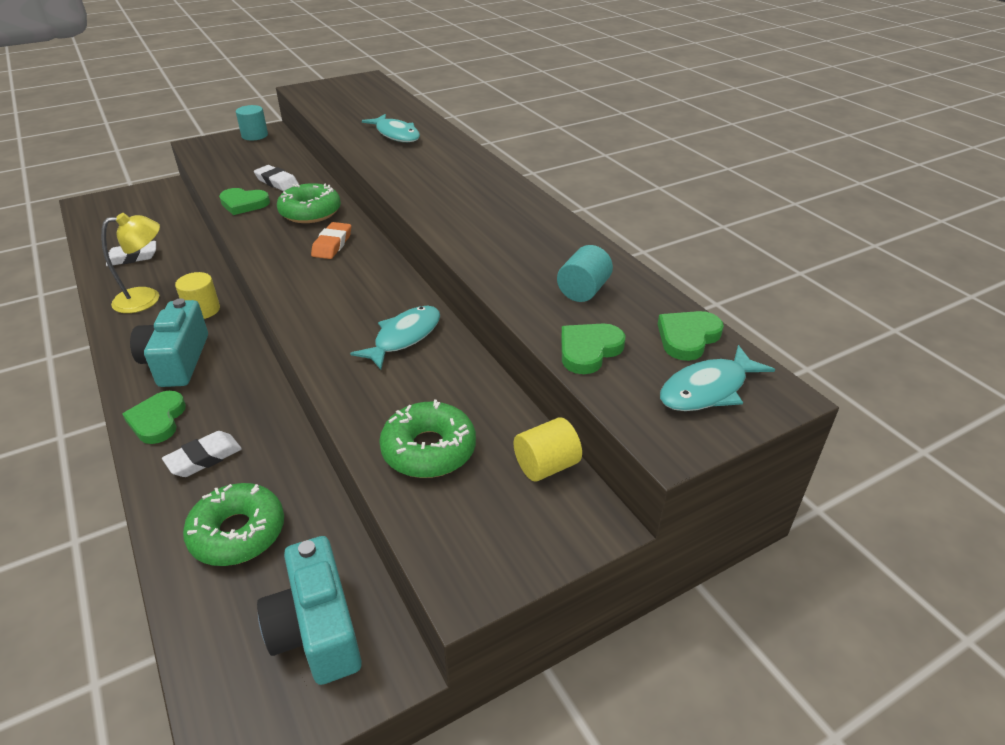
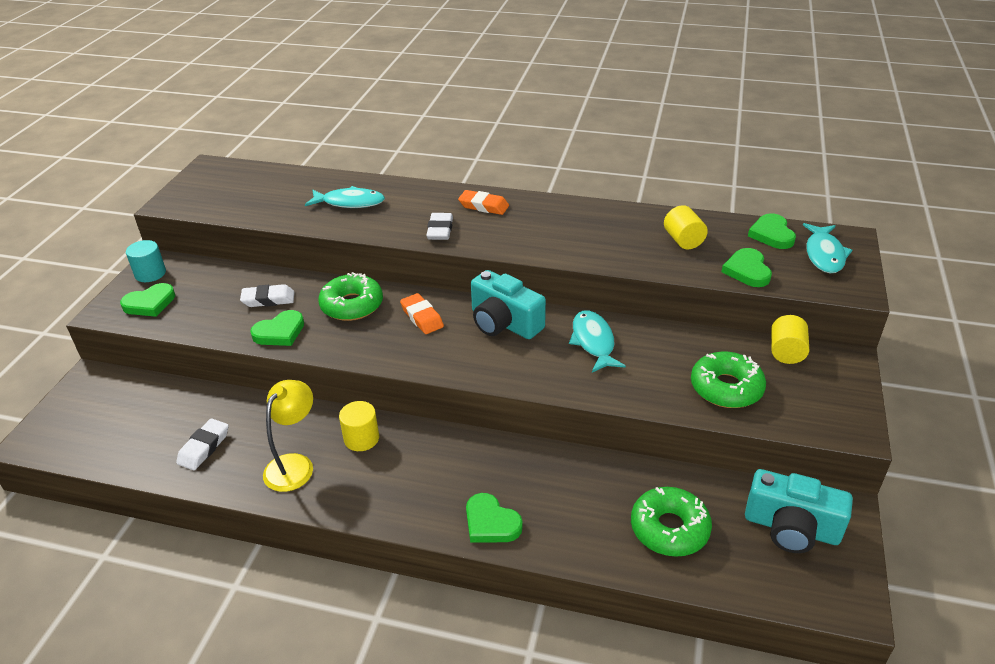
camera: 45 degrees left, 0 degrees up
turquoise camera [130,298,208,387] -> turquoise camera moved to [471,270,546,339]
white eraser [162,431,242,477] -> white eraser moved to [426,213,453,240]
turquoise cylinder [557,245,613,302] -> yellow cylinder [664,205,708,249]
none -> green heart [120,283,175,317]
none -> orange eraser [458,190,509,215]

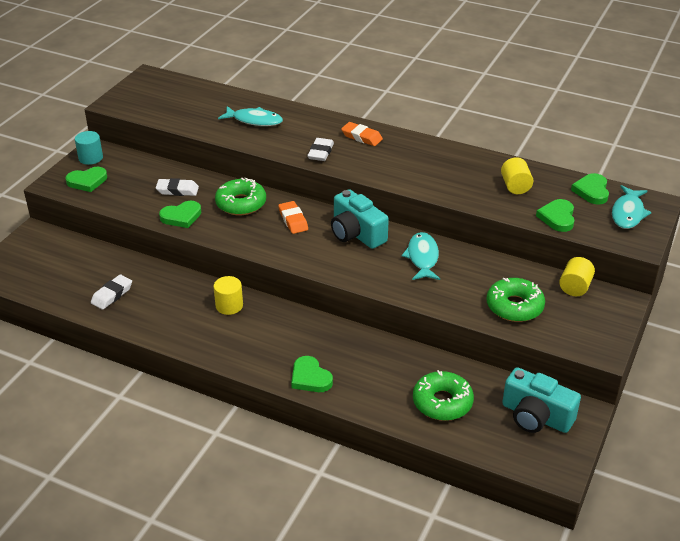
camera: 10 degrees right, 0 degrees up
yellow lamp [263,380,313,492] -> none

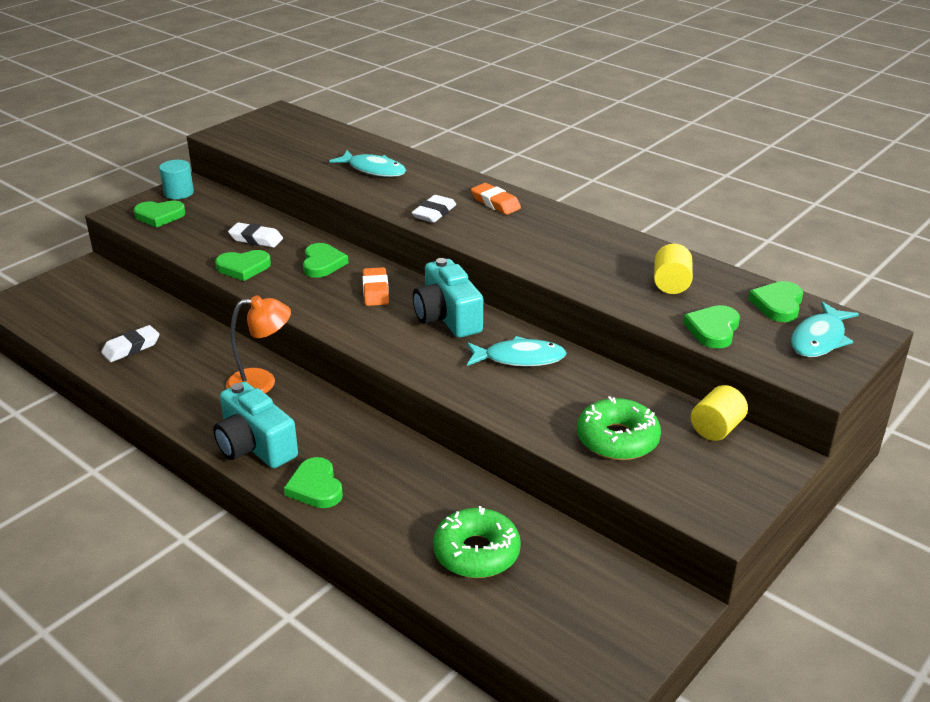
camera: 15 degrees right, 5 degrees down
yellow cylinder [214,276,243,315] -> orange lamp [226,295,291,393]
green donut [215,177,266,215] -> green heart [303,243,349,278]
turquoise fish [402,232,440,280] -> turquoise fish turned 75 degrees clockwise [467,336,567,366]
turquoise camera [502,367,581,433] -> turquoise camera moved to [213,382,298,468]

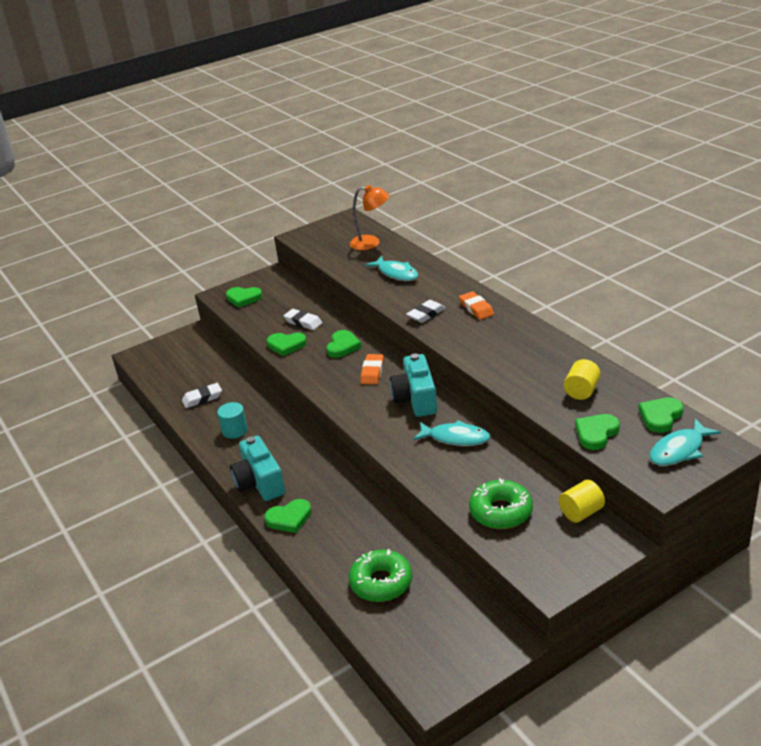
camera: 20 degrees right, 0 degrees up
turquoise cylinder [159,160,194,199] -> turquoise cylinder moved to [217,402,248,439]
orange lamp [226,295,291,393] -> orange lamp moved to [350,185,389,250]
green heart [284,457,343,508] -> green heart turned 105 degrees counterclockwise [264,499,312,533]

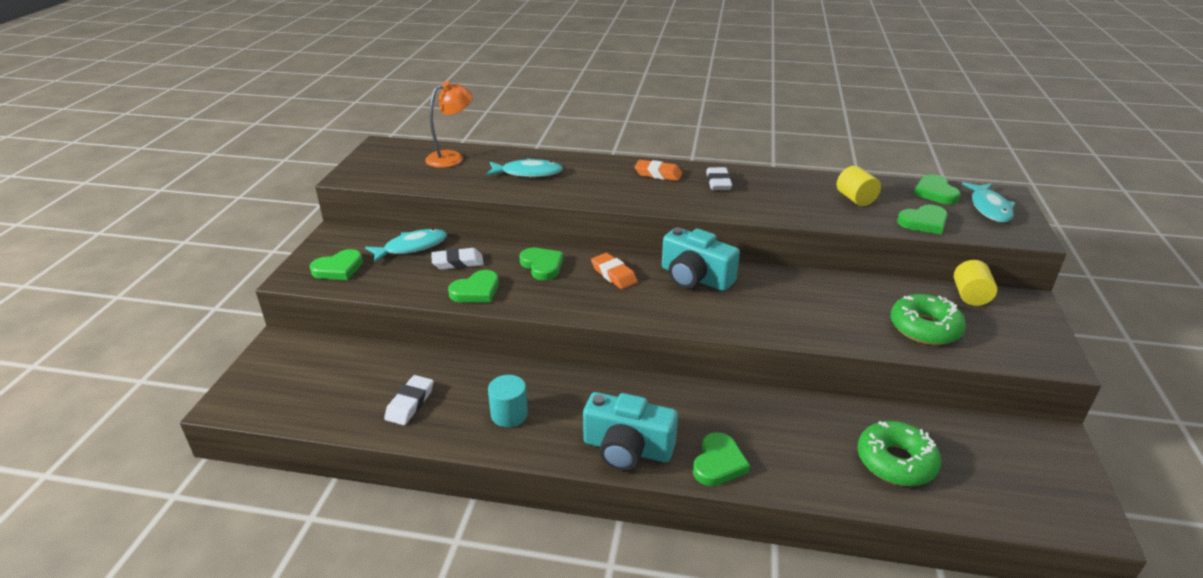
camera: 50 degrees left, 0 degrees up
white eraser [406,300,445,323] -> white eraser moved to [706,167,732,190]
turquoise fish [413,420,490,446] -> turquoise fish moved to [365,229,447,263]
green heart [575,414,620,450] -> green heart turned 105 degrees counterclockwise [897,204,948,235]

